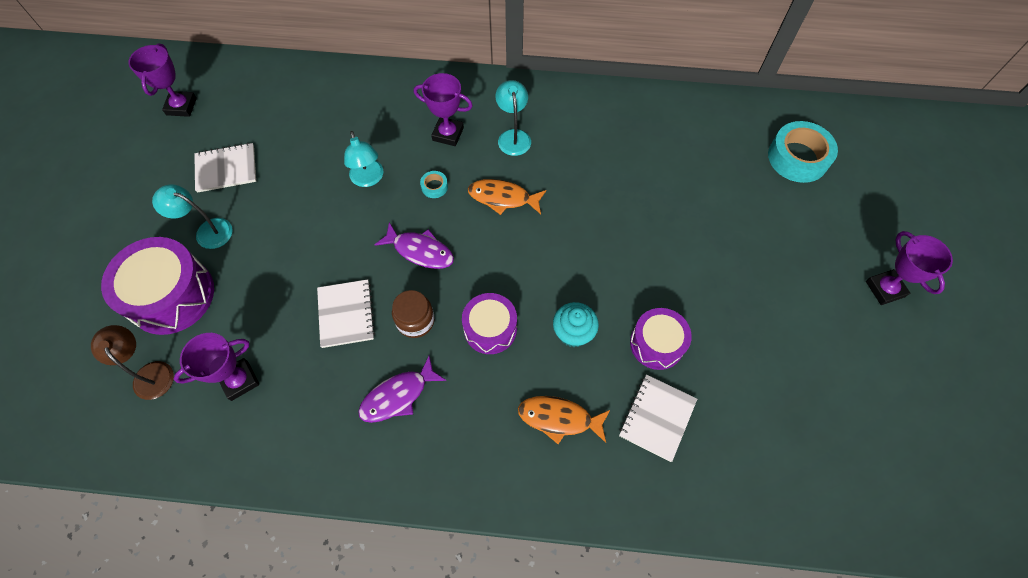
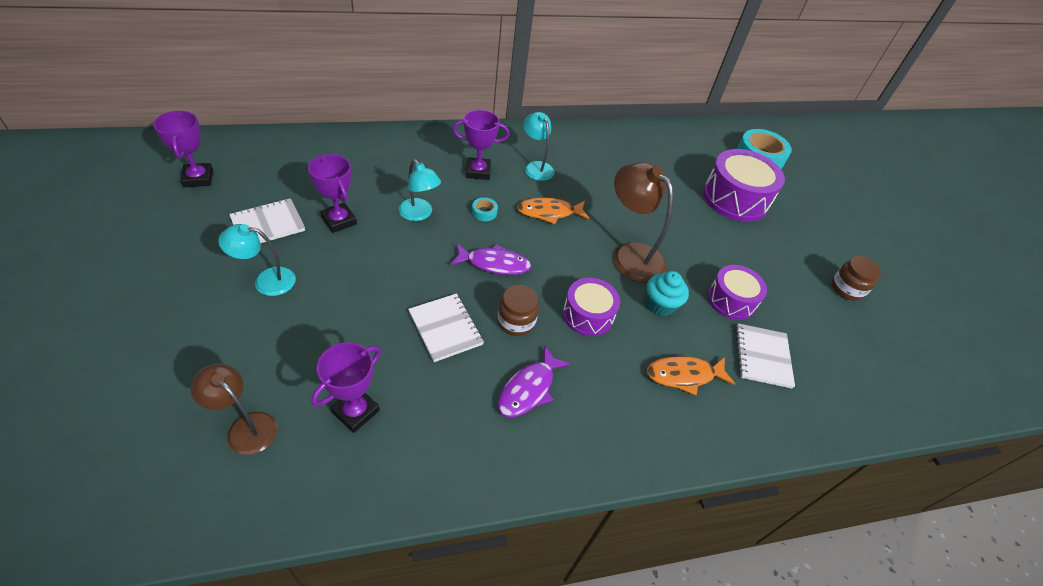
camera: 25 degrees left, 15 degrees down
purple drum [101,237,214,335] -> purple drum moved to [703,149,785,222]
purple trophy [866,231,953,305] -> purple trophy moved to [308,154,357,233]
none -> brown lamp [613,162,674,283]
none -> brown jar [832,256,881,301]

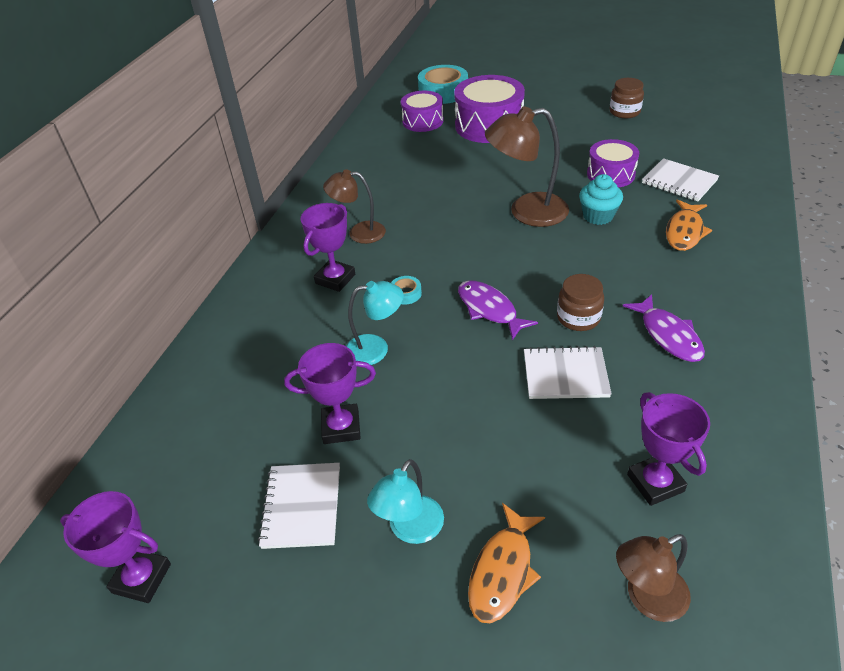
camera: 50 degrees left, 5 degrees down
purple fish [450,243,531,275] -> purple fish turned 75 degrees counterclockwise [458,280,538,340]
orange fish [517,197,589,224] -> orange fish moved to [468,503,545,623]
turquoise lamp [523,112,554,181] -> brown lamp [323,169,386,244]
purple drum [563,278,620,336] -> purple drum moved to [401,91,444,132]

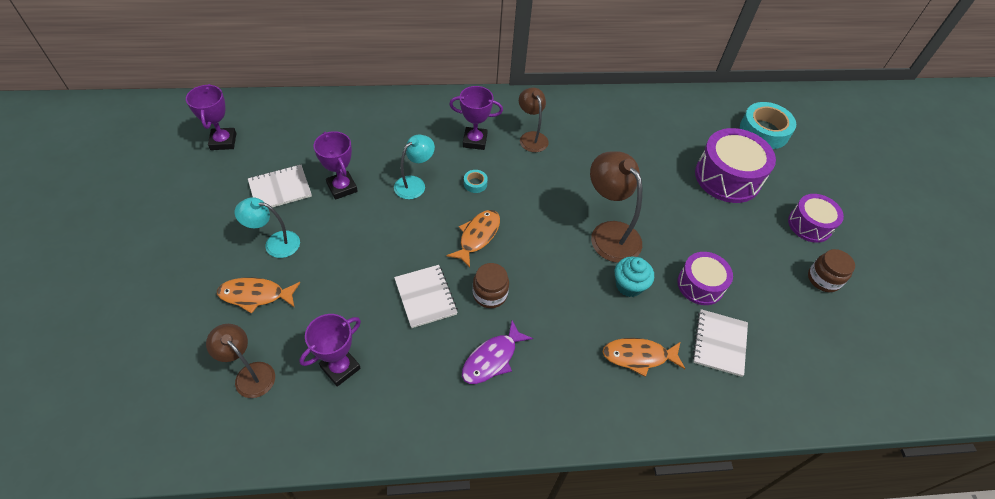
camera: 60 degrees right, 10 degrees up
turquoise lamp [346,281,404,365] -> turquoise lamp turned 105 degrees counterclockwise [394,134,435,199]
purple drum [401,91,444,132] -> purple drum moved to [788,194,844,243]
purple fish [458,280,538,340] -> orange fish [447,210,500,268]

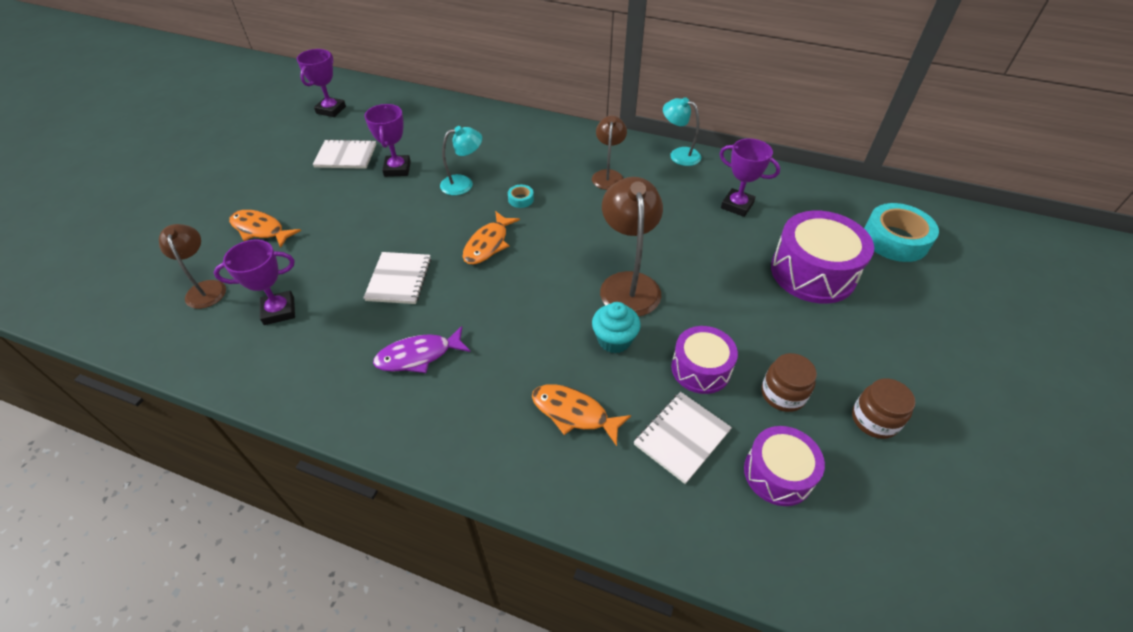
camera: 30 degrees right, 5 degrees down
turquoise lamp [235,197,300,258] -> turquoise lamp moved to [663,97,701,166]
orange fish [447,210,500,268] -> orange fish turned 150 degrees clockwise [463,211,520,265]
purple trophy [449,86,503,150] -> purple trophy moved to [720,139,780,217]
brown jar [473,263,509,308] -> brown jar moved to [762,353,817,412]
purple drum [788,194,844,243] -> purple drum moved to [744,426,825,506]

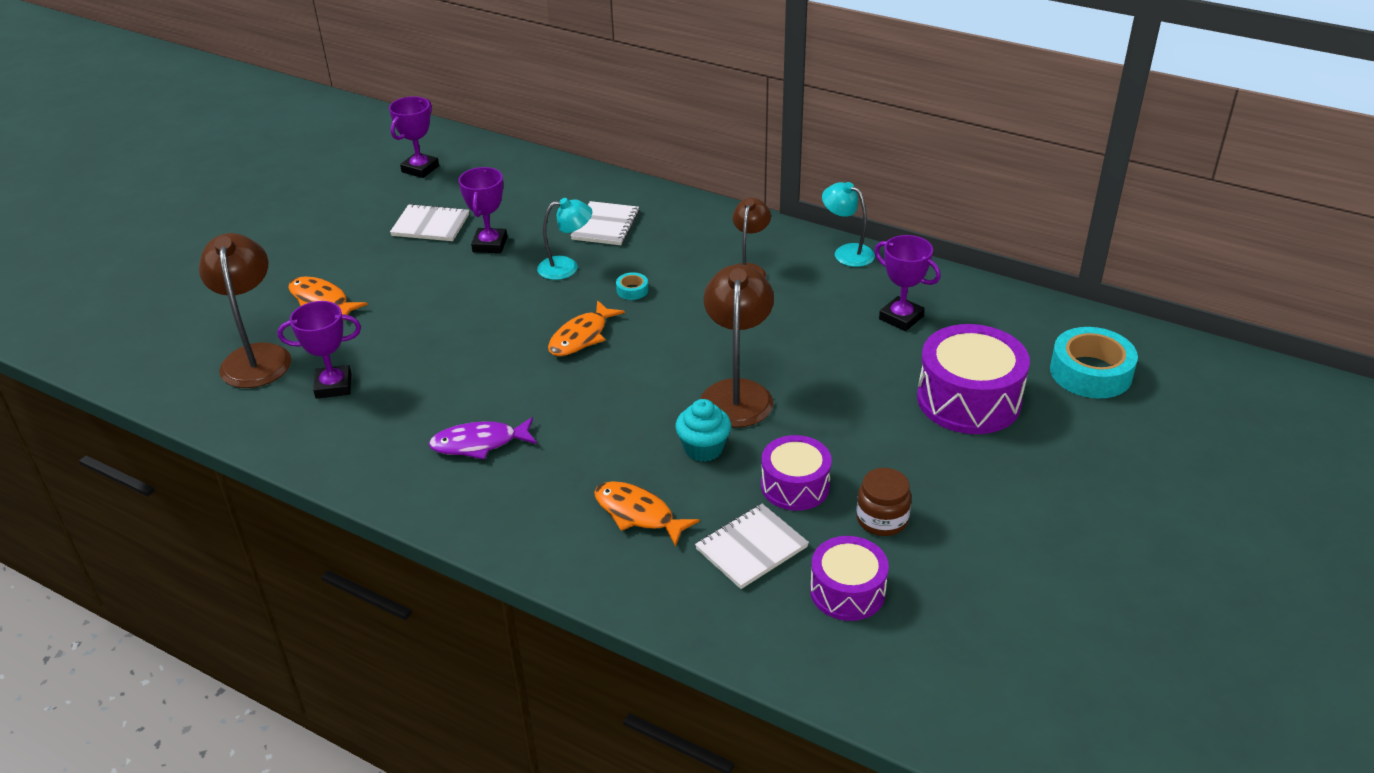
camera: 10 degrees right, 10 degrees down
brown lamp [159,224,226,309] -> brown lamp [199,233,291,388], size x1.59
white notebook [363,252,431,304] -> white notebook moved to [571,201,639,245]
brown jar [852,378,916,439] -> none

